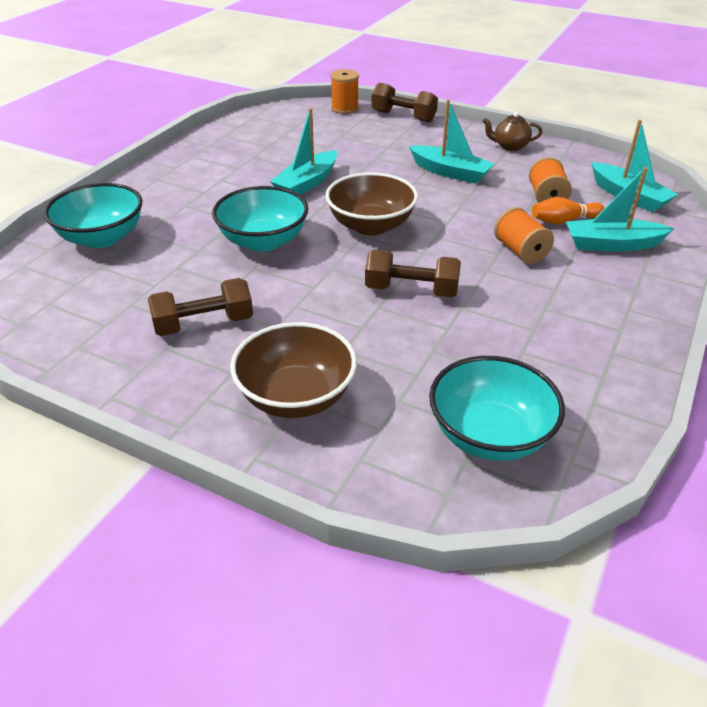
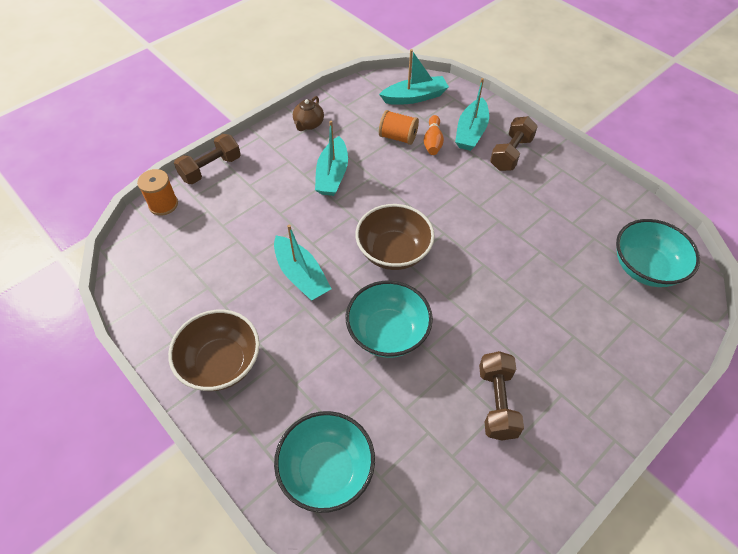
camera: 70 degrees left, 15 degrees up
brown bowl [230,322,357,418] -> brown bowl moved to [168,310,260,391]
brown dumbbell [365,249,461,298] -> brown dumbbell moved to [490,116,538,171]
turquoise boat [409,100,495,184] -> turquoise boat turned 135 degrees clockwise [315,121,348,196]
orange spool [494,207,554,264] -> none

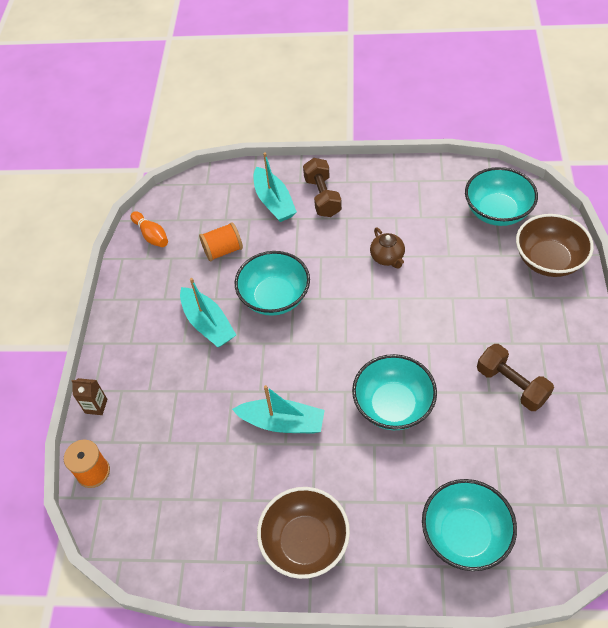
camera: 40 degrees left, 0 degrees up
brown dumbbell [174,134,241,184] -> brown carton [71,378,107,415]
brown teapot [293,96,324,131] -> brown teapot moved to [370,228,405,269]
brown bowl [355,204,435,270] -> brown bowl moved to [516,214,594,277]
turquoise boat [379,49,449,105] -> none
orange bowling pin [424,115,444,155] -> orange bowling pin moved to [131,211,168,247]
none -> turquoise bowl [235,251,310,316]

